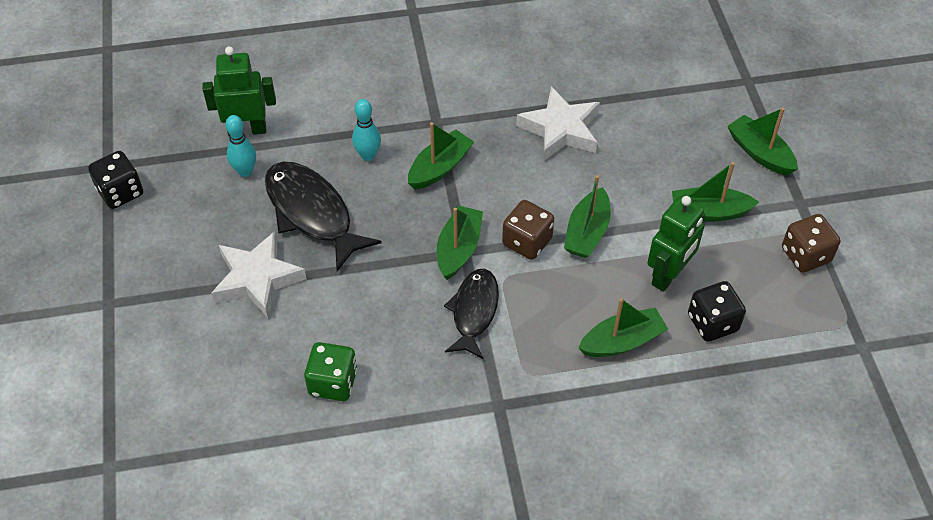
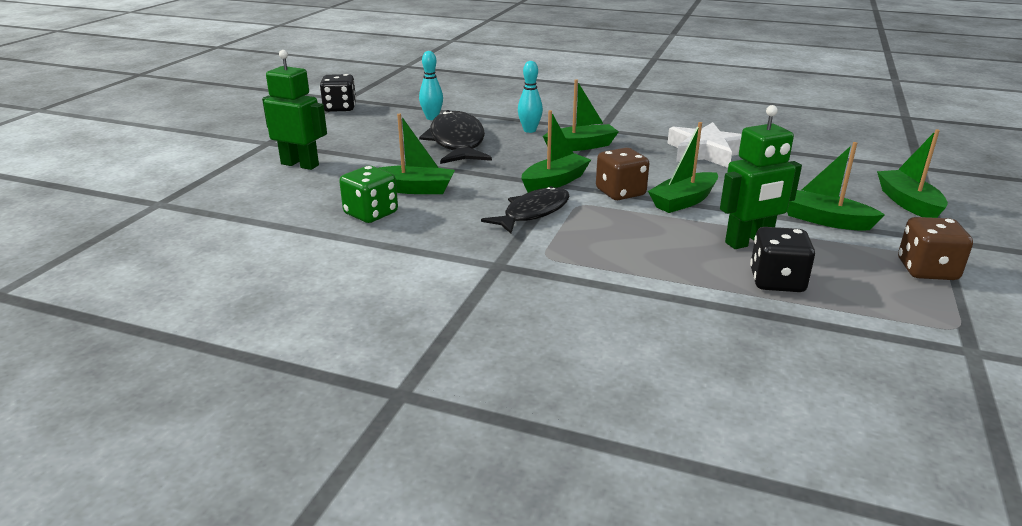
camera: 30 degrees right, 25 degrees down
green robot [202,46,276,137] -> green robot moved to [262,50,327,170]
white star [211,231,307,318] -> none
green boat [578,298,668,357] -> green boat moved to [379,114,455,194]

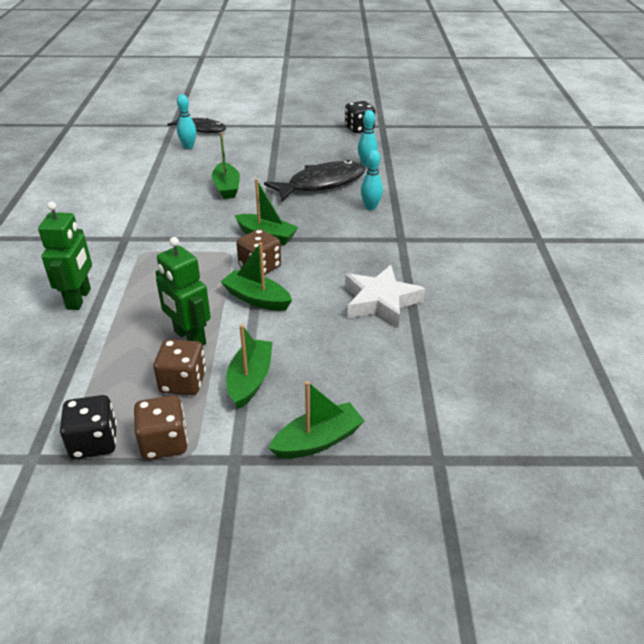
camera: 70 degrees right, 10 degrees up
green robot [262,50,327,170] -> green robot moved to [38,201,92,310]
green dice [339,166,398,223] -> none
black fish [481,186,570,233] -> black fish moved to [167,116,226,133]
green boat [543,79,619,151] -> none
black dice [750,227,815,292] -> black dice moved to [60,395,117,459]
none -> brown dice [153,339,206,395]
none -> turquoise bowling pin [177,94,196,149]

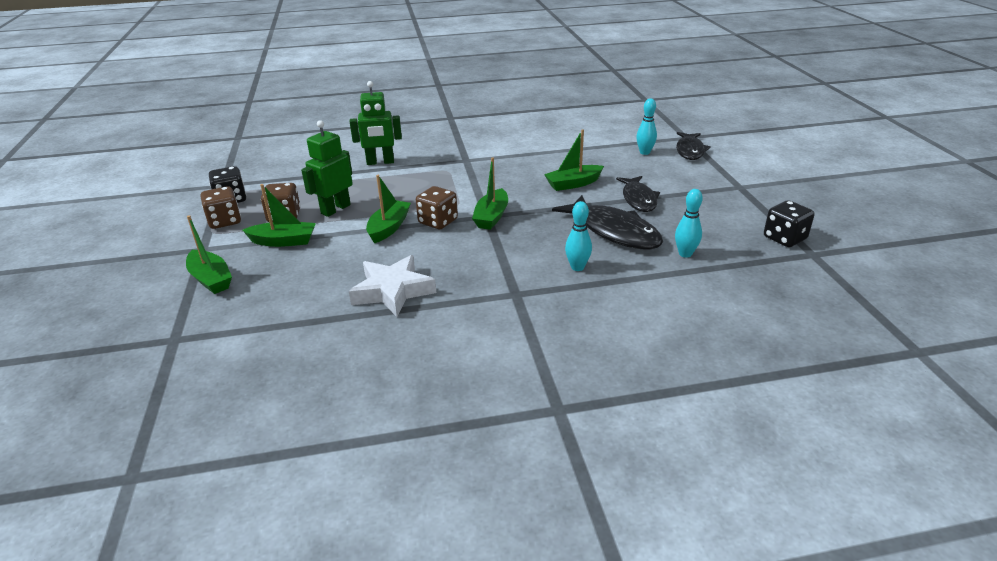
camera: 80 degrees right, 5 degrees down
none -> black fish [616,176,660,212]

